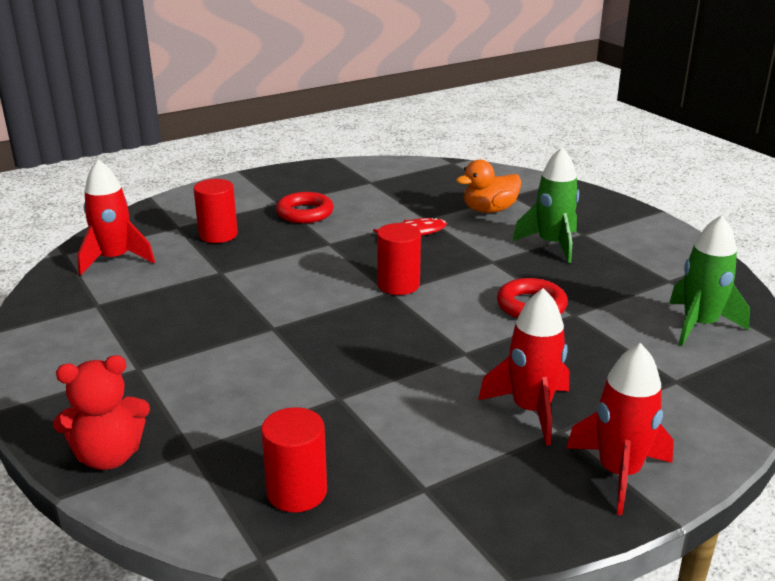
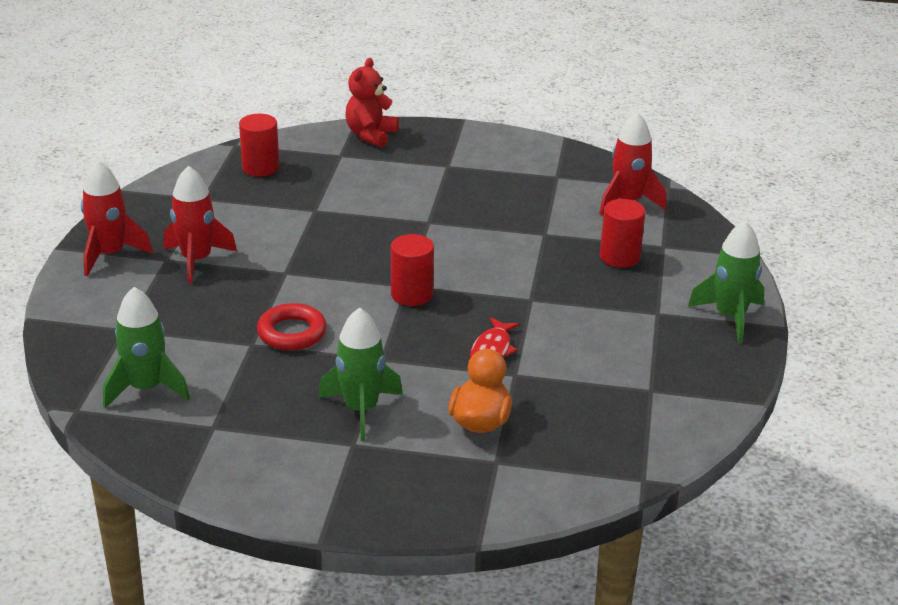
camera: 130 degrees right, 5 degrees up
red ring [276,192,334,223] -> none
none -> green rocket [688,221,764,344]

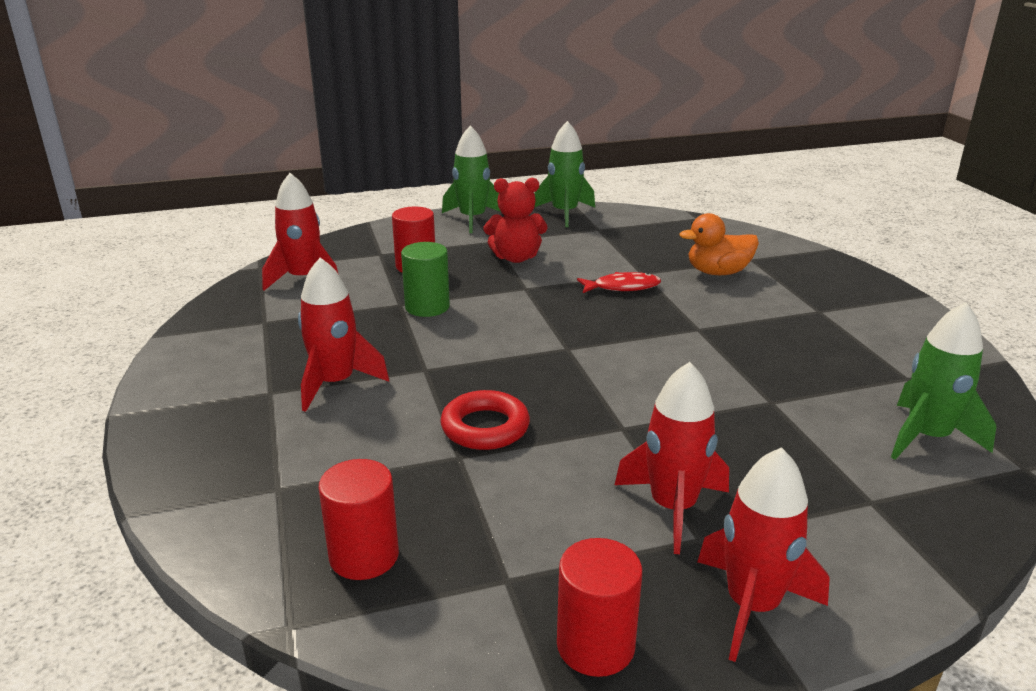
camera: 115 degrees left, 5 degrees down
red ring [257,303,327,350] -> red ring moved to [440,390,530,450]
green rocket [318,307,403,441] -> green rocket moved to [534,121,595,227]
red teddy bear [346,58,399,147] -> red teddy bear moved to [483,178,548,263]
red cylinder [391,234,434,306] -> red cylinder moved to [557,538,642,677]
none -> red rocket [298,257,389,412]
none -> green cylinder [401,242,450,317]

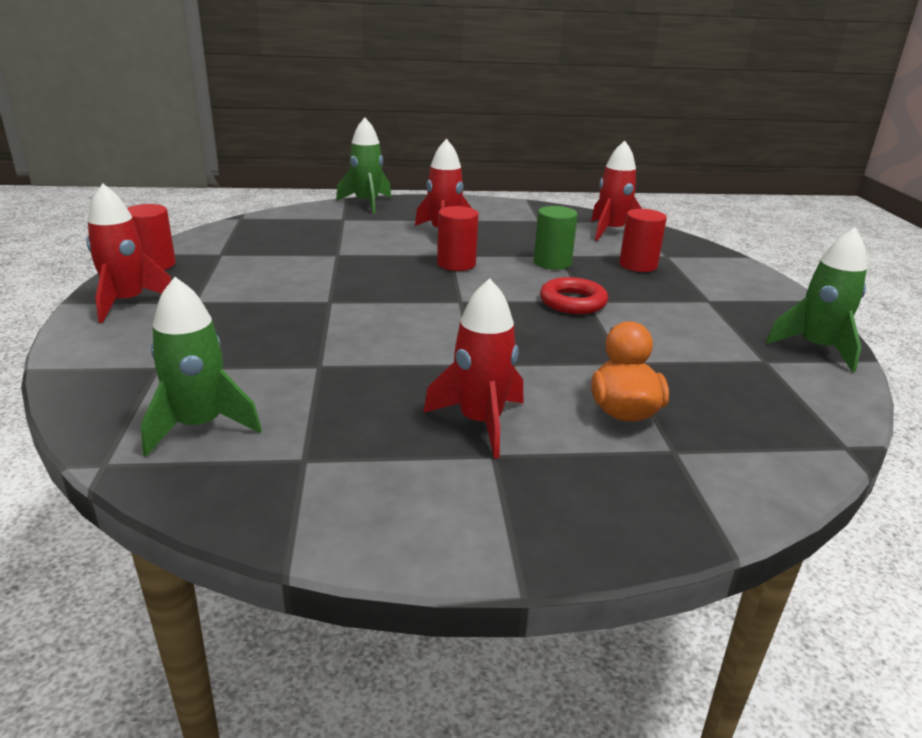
camera: 100 degrees right, 0 degrees up
red cylinder [319,459,399,580] -> red cylinder moved to [437,206,478,271]
red ring [440,390,530,450] -> red ring moved to [540,277,608,314]
green rocket [442,126,501,233] -> green rocket moved to [336,118,392,214]
red teddy bear [483,178,548,263] -> none
red fish [577,272,661,293] -> none
red rocket [615,362,729,554] -> red rocket moved to [423,278,523,459]

